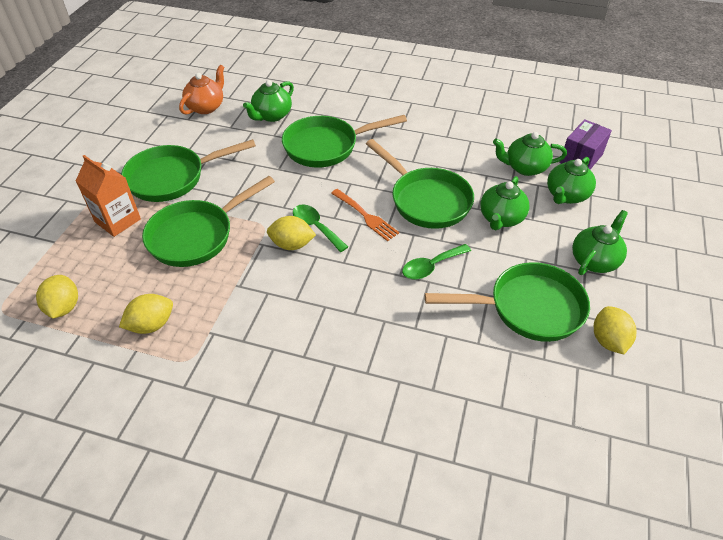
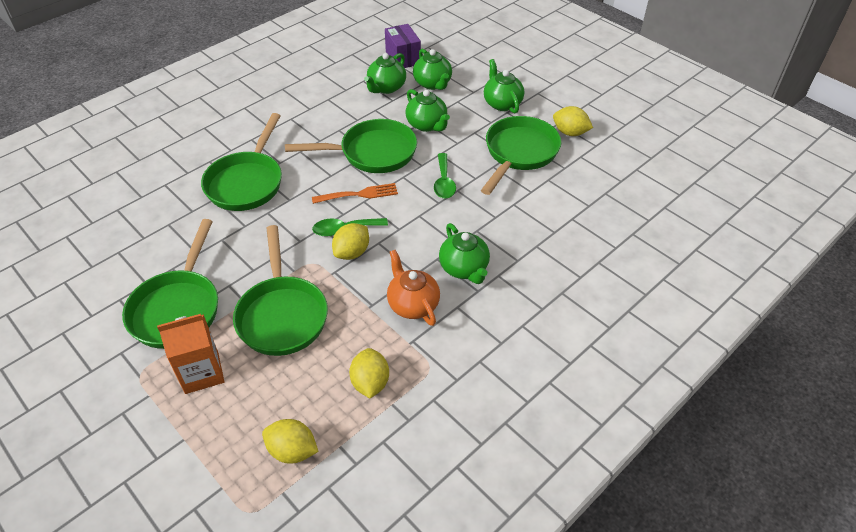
camera: 60 degrees left, 0 degrees up
orange teapot [179,65,224,115] -> orange teapot moved to [387,250,440,326]
green teapot [243,80,294,122] -> green teapot moved to [439,223,490,284]

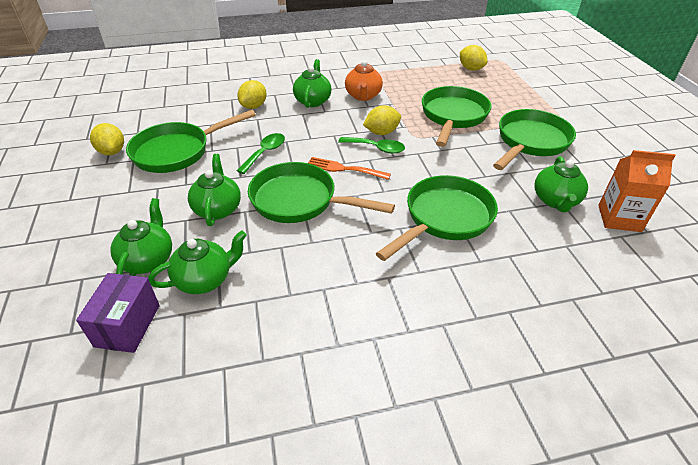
camera: 150 degrees left, 5 degrees down
orange carton [157,314,224,394] -> orange carton moved to [598,150,676,232]
yellow lemon [349,348,389,398] -> yellow lemon moved to [238,80,267,109]
green teapot [484,59,524,114] -> green teapot moved to [535,156,588,212]

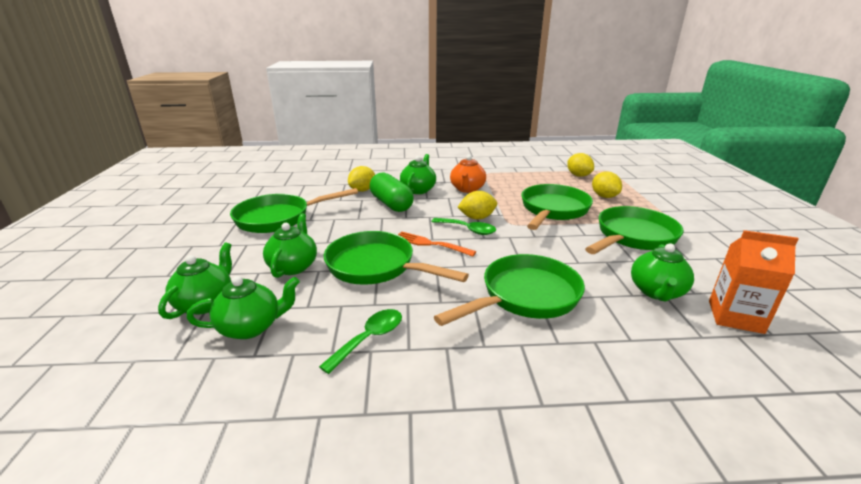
camera: 10 degrees right, 15 degrees down
purple box [76,273,160,353] -> none
yellow lemon [90,123,124,155] -> yellow lemon moved to [592,172,622,198]
green spoon [237,133,285,174] -> green spoon moved to [319,309,402,374]
none -> green capsule [370,173,414,212]

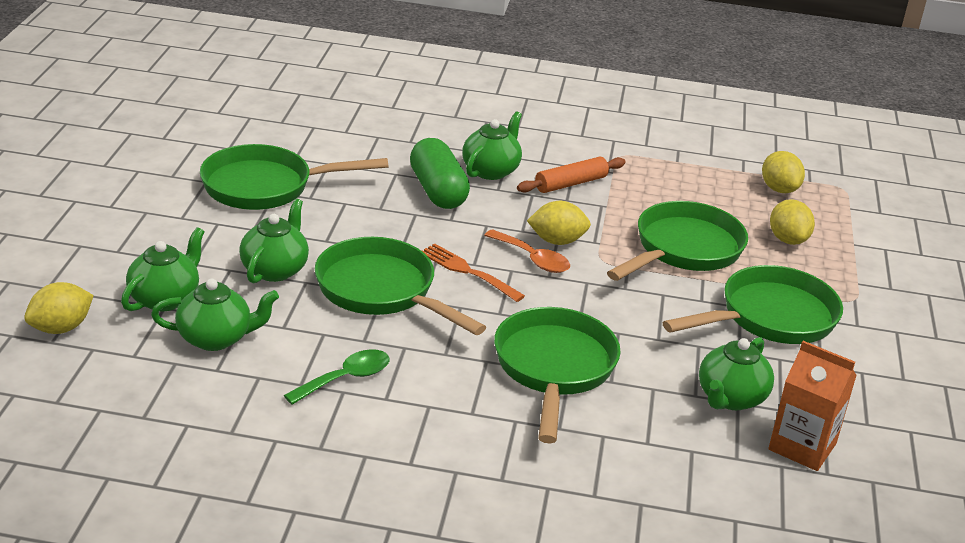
camera: 10 degrees right, 5 degrees up
yellow lemon [348,166,375,192] -> yellow lemon moved to [24,282,94,334]
green spoon [431,218,496,235] -> orange spoon [484,229,570,273]
green pan [434,254,585,326] -> green pan turned 60 degrees counterclockwise [494,307,621,444]
orange teapot [450,155,486,193] -> orange rolling pin [517,157,626,193]

